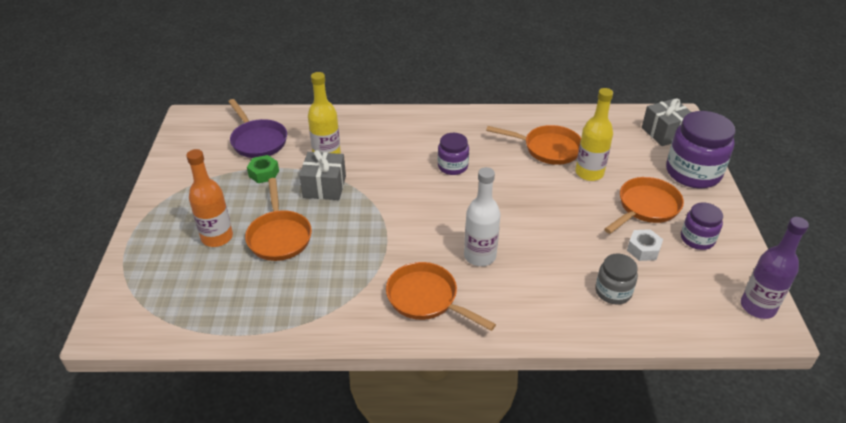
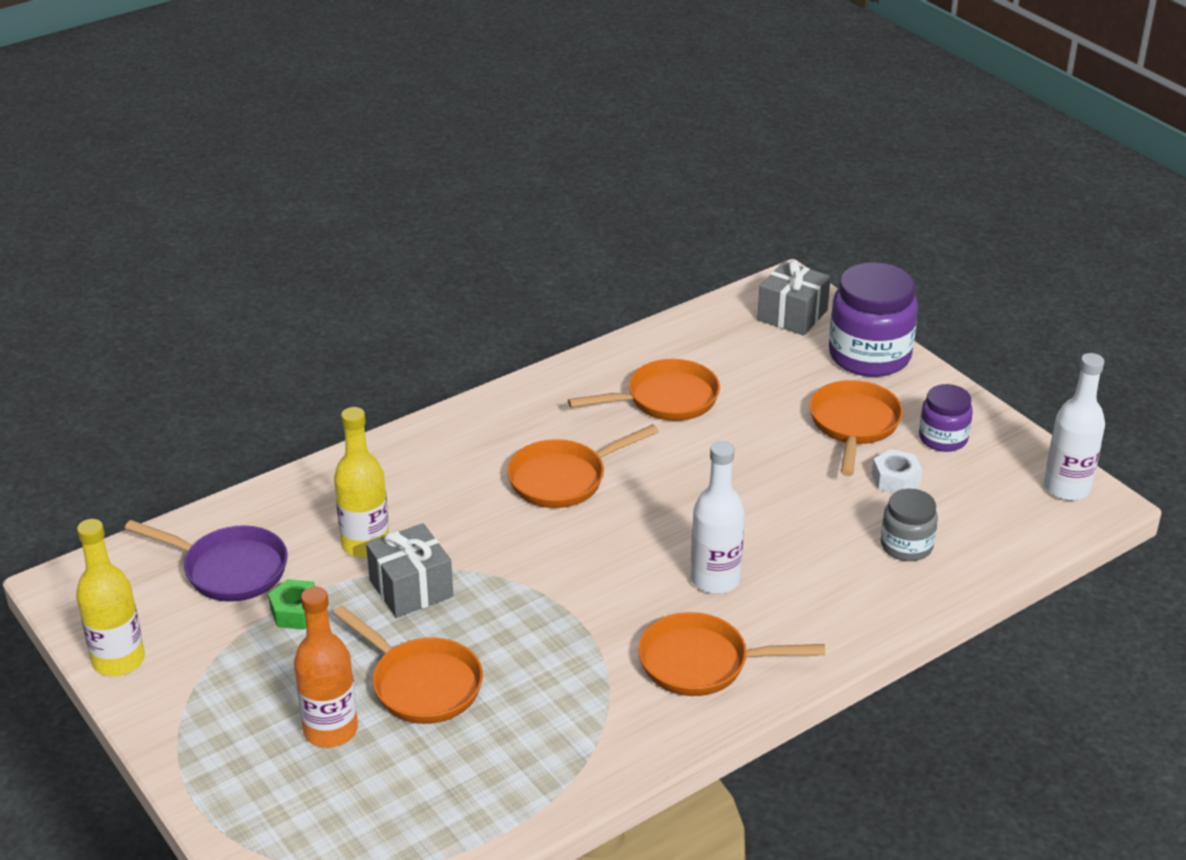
camera: 35 degrees left, 5 degrees down
purple jar [438,133,469,175] -> orange pan [507,424,659,508]
yellow bottle [575,88,613,181] -> yellow bottle moved to [76,519,145,676]
purple bottle [741,217,809,319] -> white bottle [1044,353,1105,501]

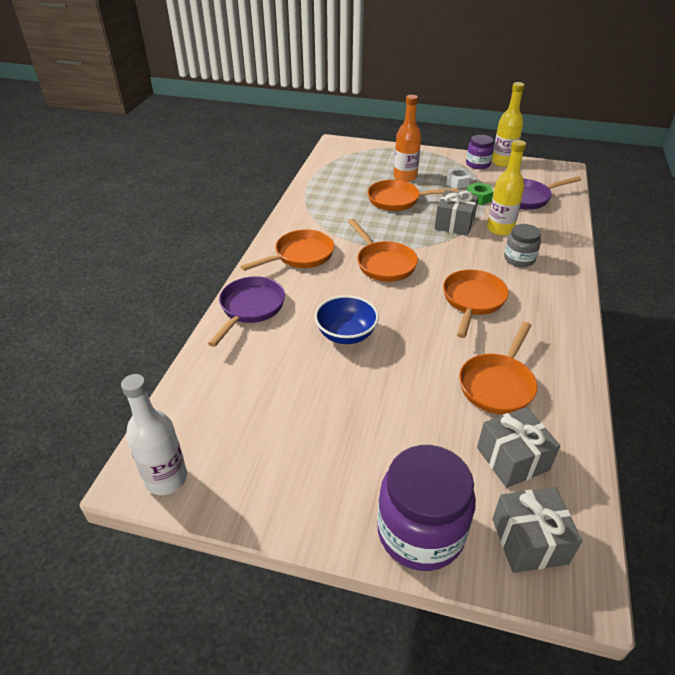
camera: 140 degrees right, 5 degrees up
white bottle [691,441,745,594] -> none
orange pan [810,380,903,476] -> orange pan moved to [348,219,418,282]
white nut [872,449,923,493] -> white nut moved to [446,168,471,189]
grey jar [881,489,938,561] -> grey jar moved to [504,224,541,267]
purple jar [919,384,973,452] -> purple jar moved to [466,135,494,169]
none -> purple pan [208,276,285,347]
none -> blue bowl [314,295,379,344]
none -> grey gift [477,407,560,488]

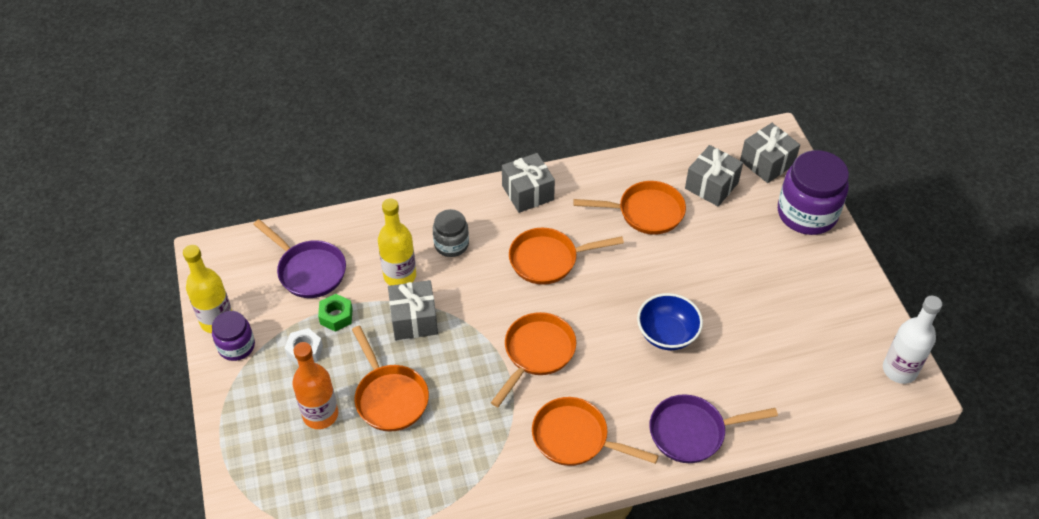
camera: 120 degrees left, 10 degrees up
none -> grey gift [502,153,555,213]

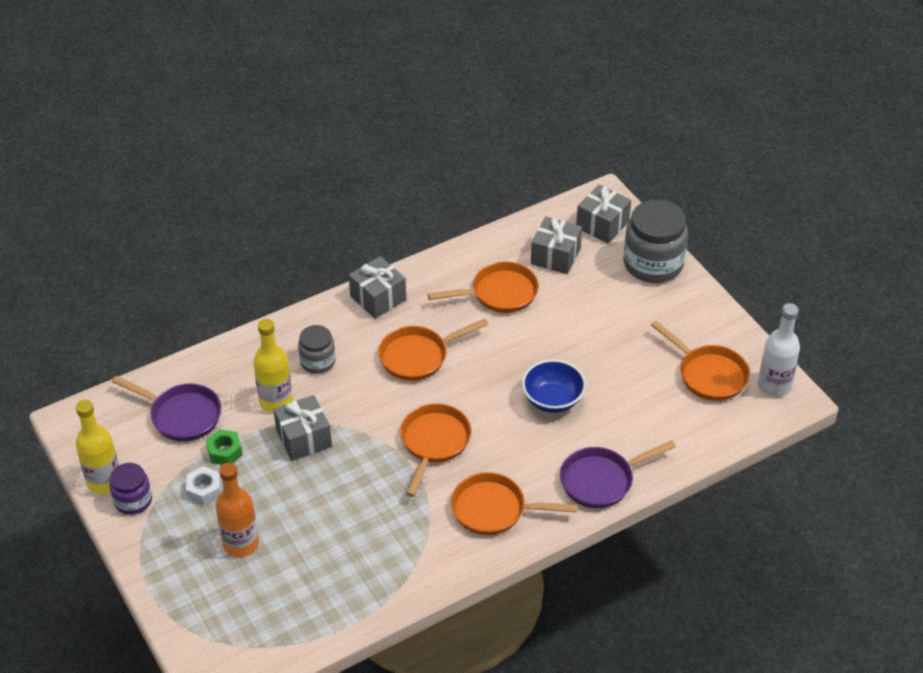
camera: 15 degrees left, 5 degrees down
orange pan [352,326,429,432] -> orange pan moved to [651,321,750,401]
purple jar [778,150,849,235] -> grey jar [623,200,688,283]

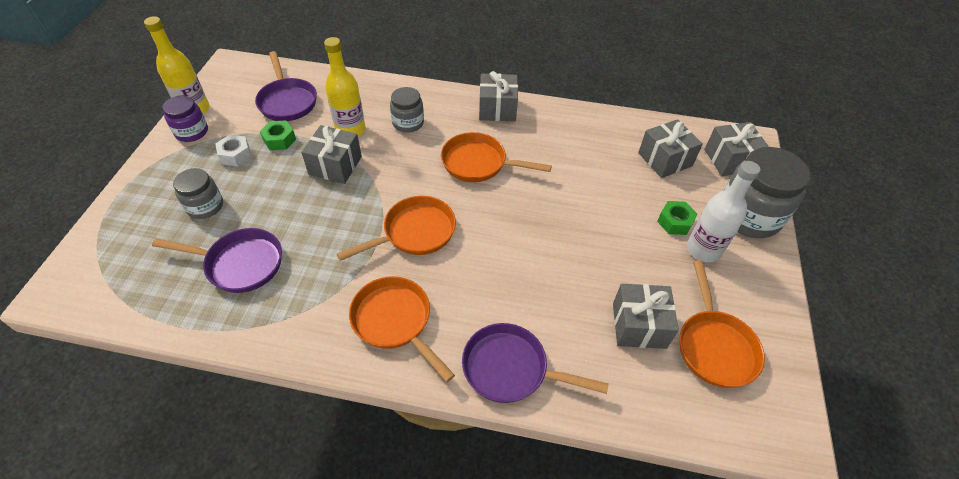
camera: 40 degrees right, 5 degrees up
orange bottle [216,463,259,557] -> grey jar [173,168,223,219]
orange pan [427,261,539,313] -> none
blue bowl [522,359,586,413] -> none
white bottle [758,303,800,397] -> white bottle moved to [687,161,760,263]
none -> purple pan [152,228,282,293]
none -> grey gift [613,284,679,349]
none -> green nut [657,201,697,235]

